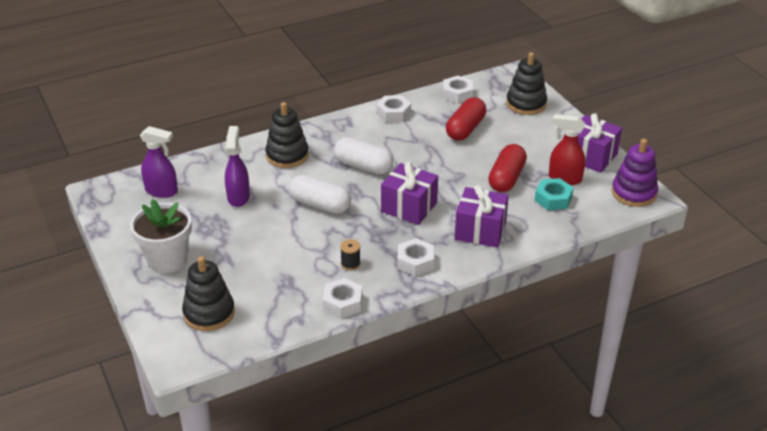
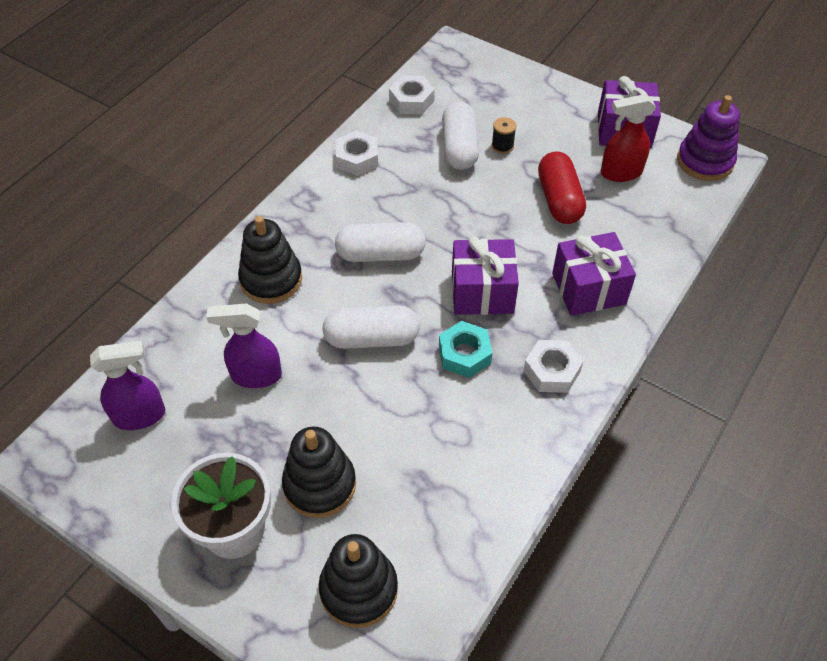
camera: 30 degrees left, 15 degrees up
purple spray bottle [225,126,250,207] -> purple spray bottle turned 60 degrees counterclockwise [206,303,282,388]
white nut [323,278,362,318] -> none
black spool [340,239,361,271] -> black spool moved to [492,117,516,154]
red capsule [446,97,486,141] -> white capsule [442,102,479,170]
black stacking toy [506,52,547,115] -> black stacking toy moved to [282,427,356,518]
turquoise nut [535,178,574,210] -> turquoise nut moved to [439,321,492,378]

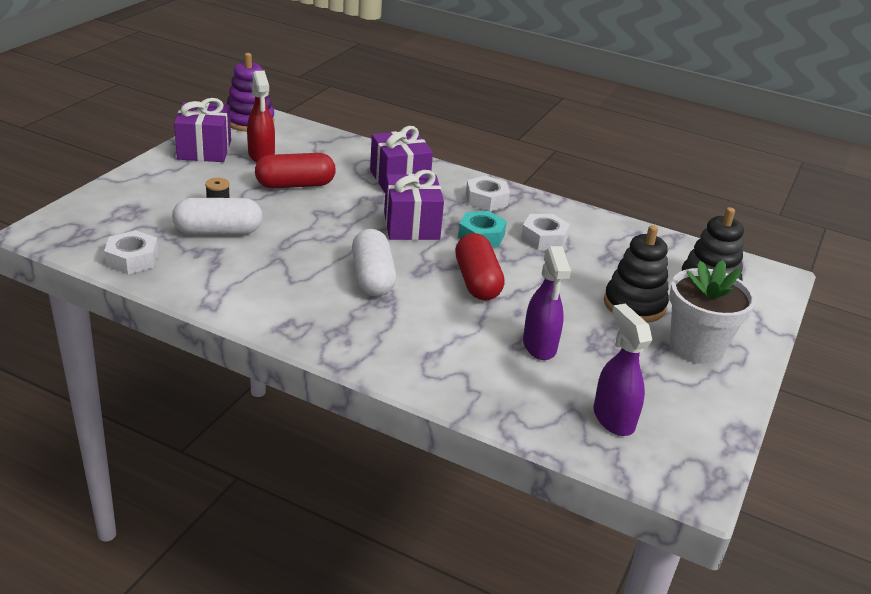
camera: 100 degrees left, 20 degrees down
black stacking toy [238,216,302,304] -> none
white capsule [322,305,420,349] -> red capsule [455,233,505,301]
white nut [335,131,378,176] -> white nut moved to [521,214,570,250]

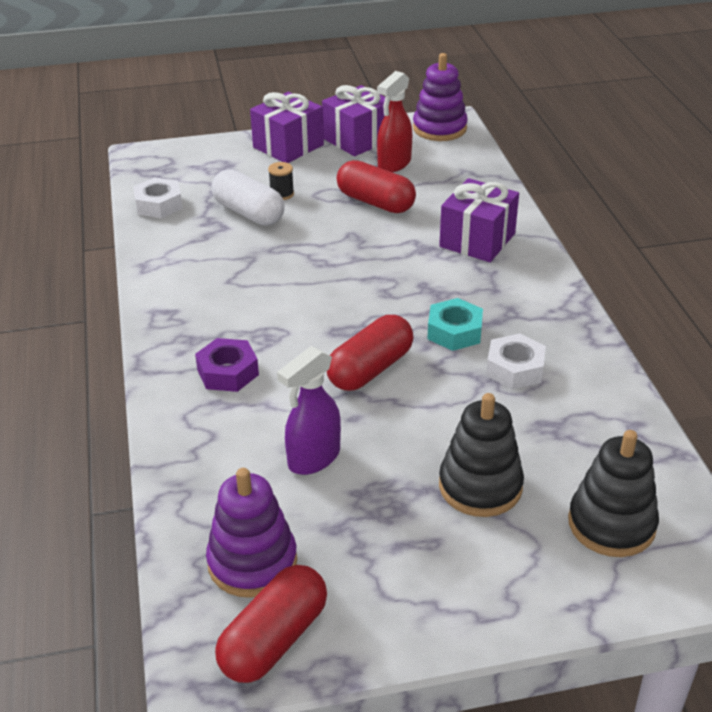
camera: 55 degrees right, 5 degrees up
white capsule [352,229,396,297] -> none
purple gift [384,170,444,240] -> purple gift moved to [250,92,324,163]
white nut [466,175,510,211] -> none
purple spray bottle [593,304,652,436] -> purple stacking toy [206,468,297,598]
white flower pot [669,260,756,364] -> none
none -> purple nut [195,338,259,392]
none -> red capsule [215,565,327,683]

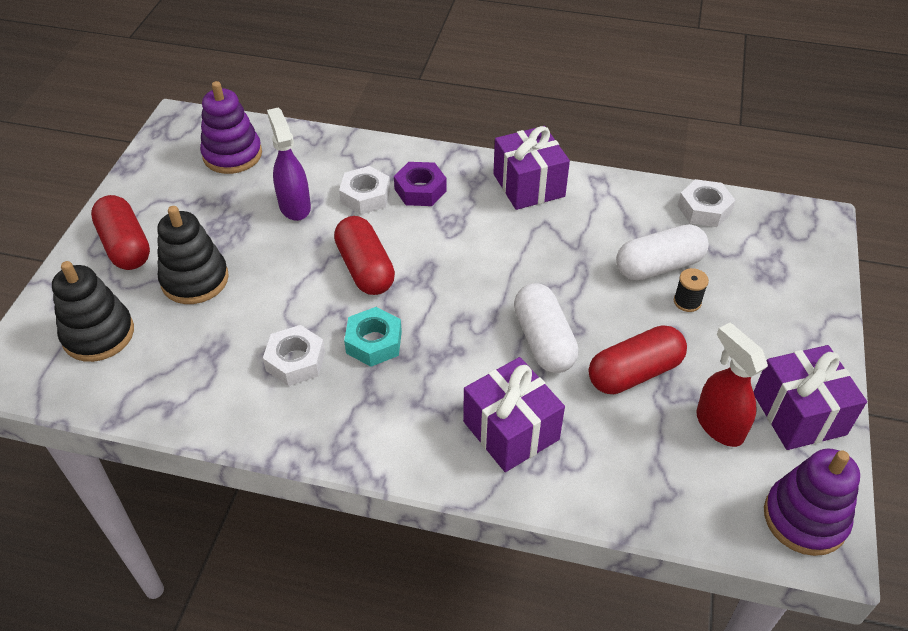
camera: 115 degrees right, 10 degrees up
red capsule [215,565,327,683] -> red capsule moved to [91,195,150,270]
purple gift [250,92,324,163] -> purple gift moved to [493,126,570,210]
none -> white nut [339,166,390,214]
none -> white capsule [514,283,579,373]

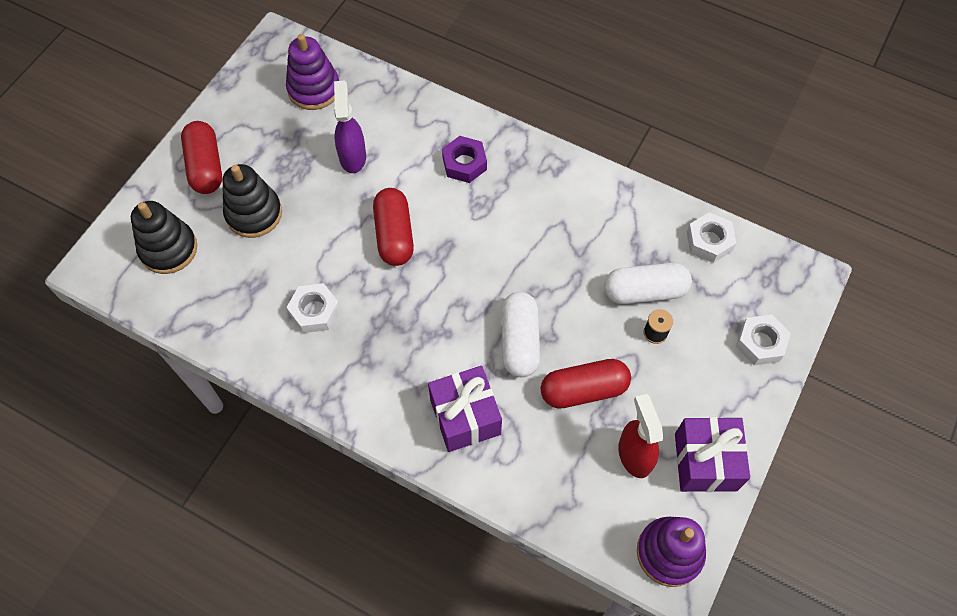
camera: 15 degrees right, 15 degrees up
white nut [339,166,390,214] -> white nut moved to [736,315,791,365]
turquoise nut [344,307,402,367] -> none
purple gift [493,126,570,210] -> none

